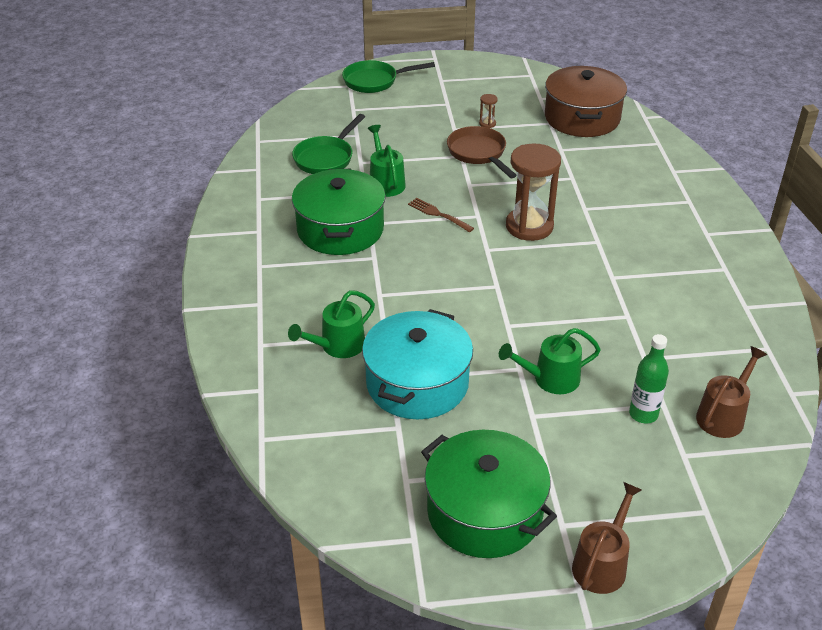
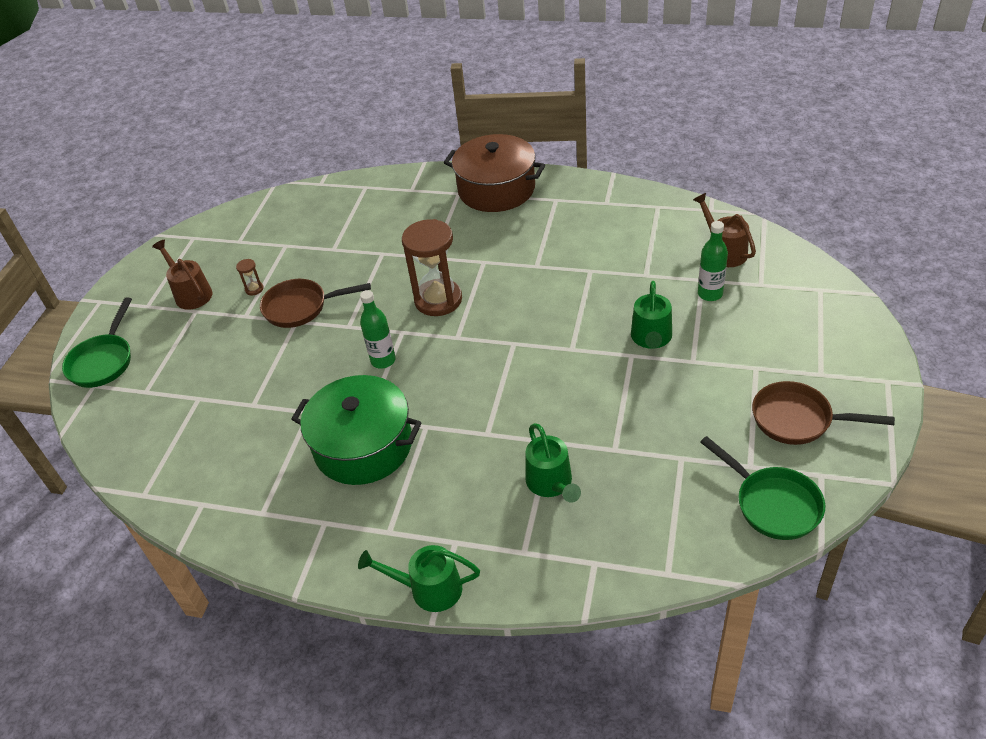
camera: 65 degrees left, 5 degrees up
green pan [292,114,365,174] -> green pan moved to [700,436,825,540]
turquoise pot [362,309,473,419] -> none
green watering can [368,125,406,197] -> green watering can moved to [358,545,480,612]
brown fork [408,198,474,232] -> green bottle [360,290,396,369]
green pot [421,430,557,558] -> brown pan [752,381,895,445]
brown pot [545,66,627,137] -> brown pot moved to [444,134,545,212]
brown watering can [572,482,642,594] -> brown watering can moved to [152,240,213,309]

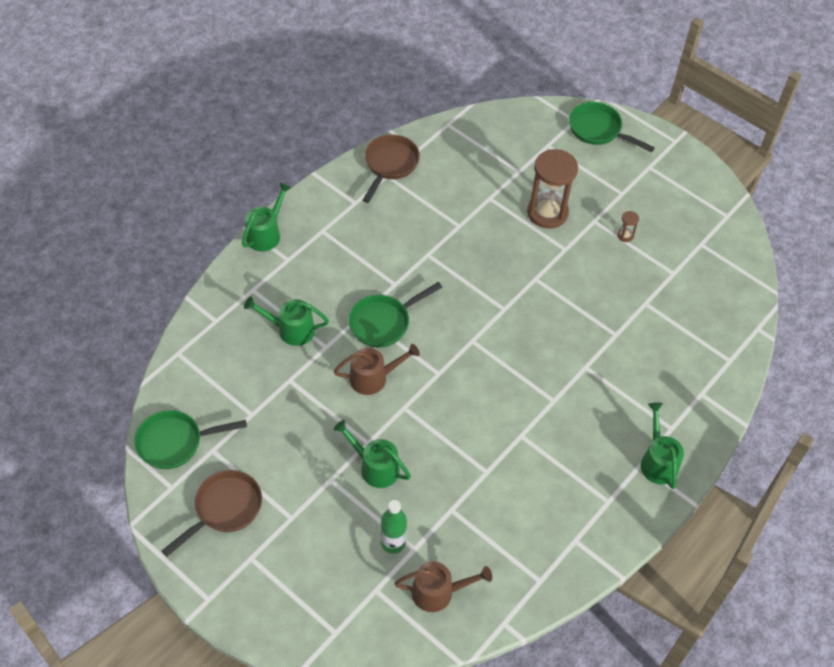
camera: 110 degrees right, 10 degrees up
brown watering can [152,240,213,309] -> brown watering can moved to [334,344,420,395]
brown pan [260,279,371,328] -> brown pan moved to [363,134,420,203]
green pot [291,375,422,485] -> none
green bottle [360,290,396,369] -> none
brown hourglass [402,219,462,316] -> brown hourglass moved to [527,149,578,229]
brown pot [444,134,545,212] -> green watering can [641,403,684,489]
none -> green pan [349,282,442,347]

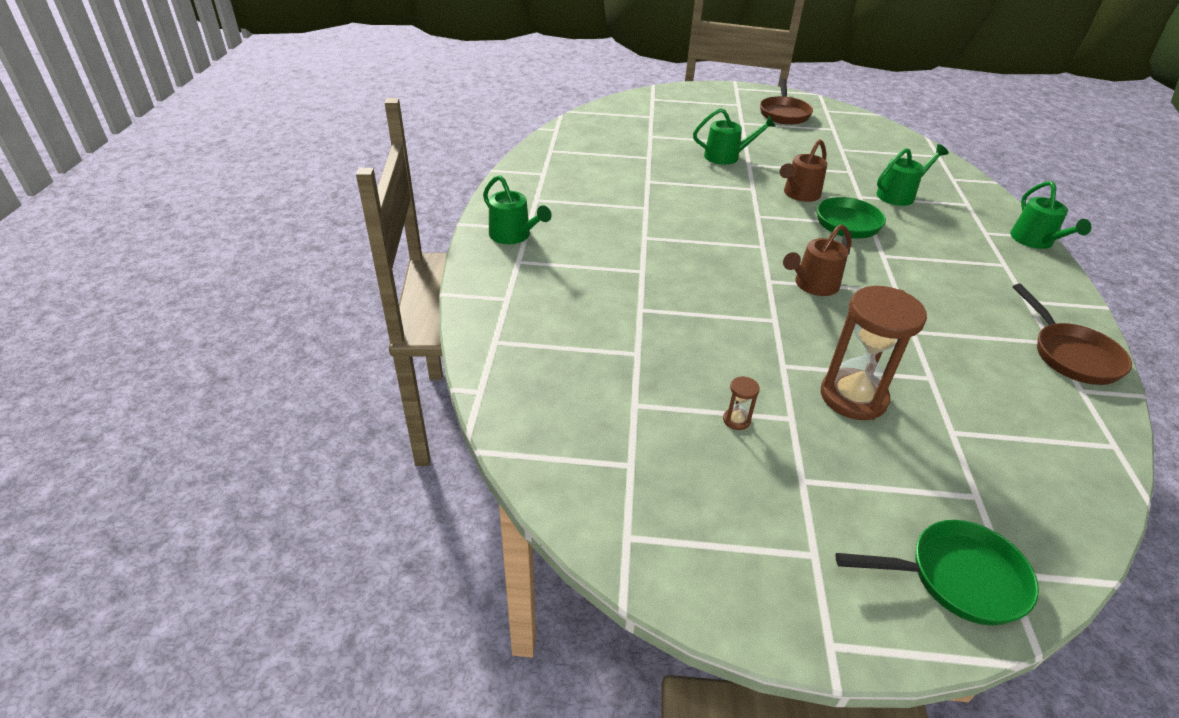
camera: 145 degrees right, 15 degrees down
green pan [134,410,247,469] -> none
green bottle [381,500,407,554] -> none
brown watering can [395,561,492,612] -> brown watering can moved to [783,224,852,296]

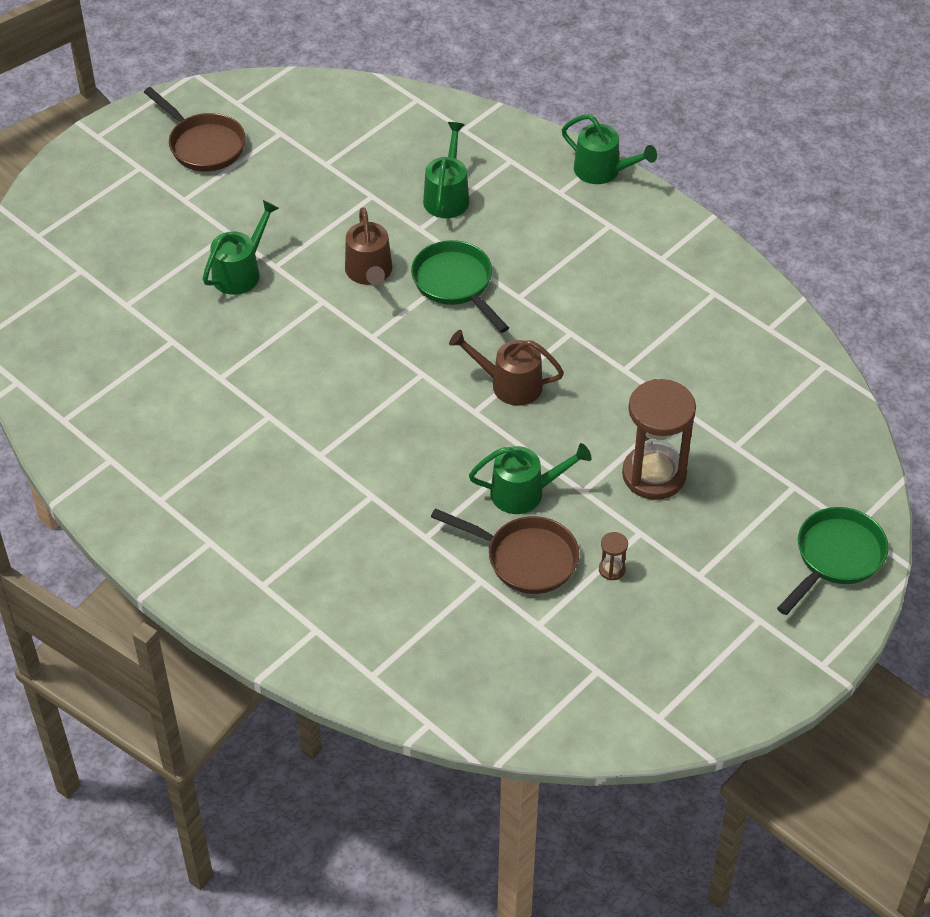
camera: 50 degrees left, 10 degrees up
green watering can [483,175,552,244] -> green watering can moved to [469,443,592,514]
brown watering can [783,224,852,296] -> brown watering can turned 105 degrees clockwise [449,330,564,406]
brown pan [1013,284,1132,385] -> brown pan moved to [431,508,579,594]

